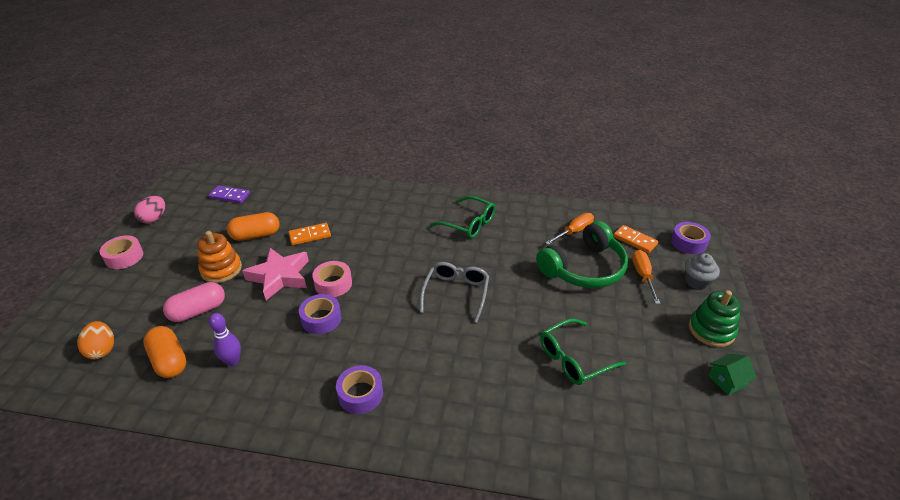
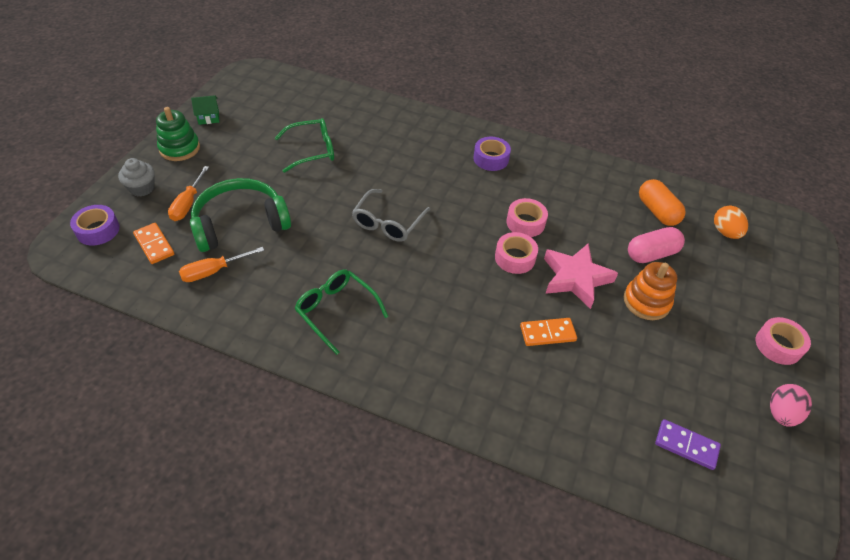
camera: 170 degrees left, 10 degrees up
purple bowling pin [209,313,241,366] -> none
orange capsule [227,212,280,241] -> none
purple tape [299,294,341,334] -> pink tape [506,198,548,237]

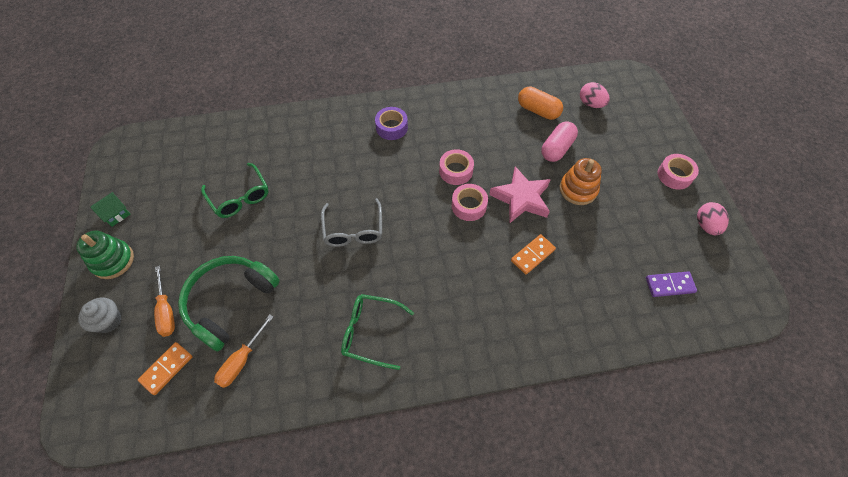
camera: 30 degrees left, 10 degrees up
purple tape [70,205,120,246] -> none
orange domino [133,223,174,264] -> orange domino turned 75 degrees counterclockwise [138,342,193,395]
green glasses [275,118,334,173] -> green glasses turned 105 degrees clockwise [201,163,269,218]
orange egg [714,206,748,239] -> pink egg [580,82,610,108]

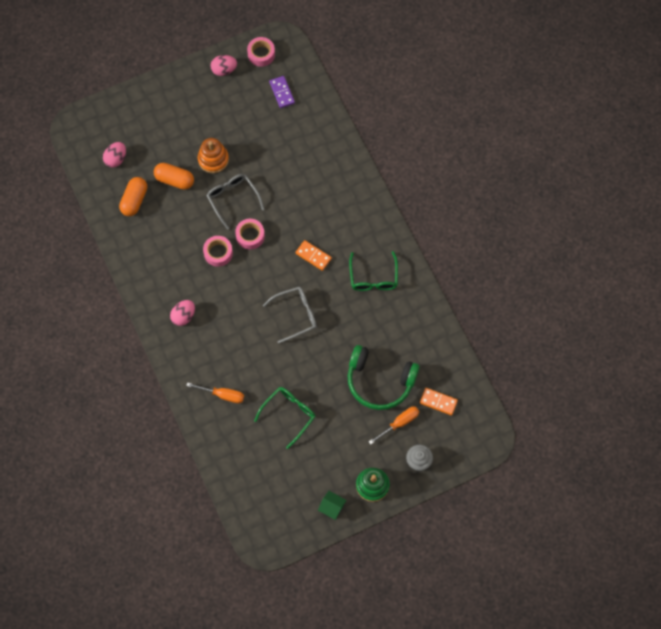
camera: 105 degrees left, 10 degrees up
orange screwdriver [214,314,274,388] -> orange screwdriver moved to [186,382,244,403]
purple tape [375,107,408,140] -> pink egg [170,300,195,326]
pink star [489,166,551,223] -> grey glasses [207,174,264,230]
orange domino [511,234,556,274] -> orange domino moved to [295,240,332,271]
pink capsule [541,121,578,162] -> orange capsule [154,163,194,190]
pink tape [657,154,699,190] -> pink tape moved to [247,37,275,67]

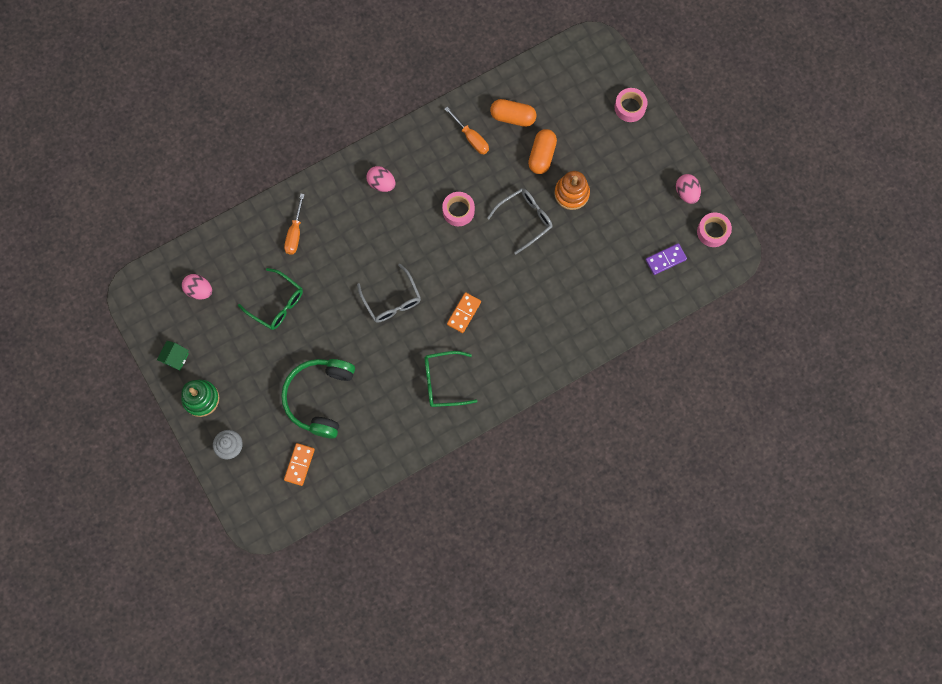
camera: 85 degrees right, 5 degrees up
pink egg [103,142,126,168] -> pink egg moved to [182,274,212,300]
pink tape [235,219,265,249] -> pink tape moved to [615,88,648,122]
orange screwdriver [369,406,419,445] -> orange screwdriver moved to [445,107,489,154]

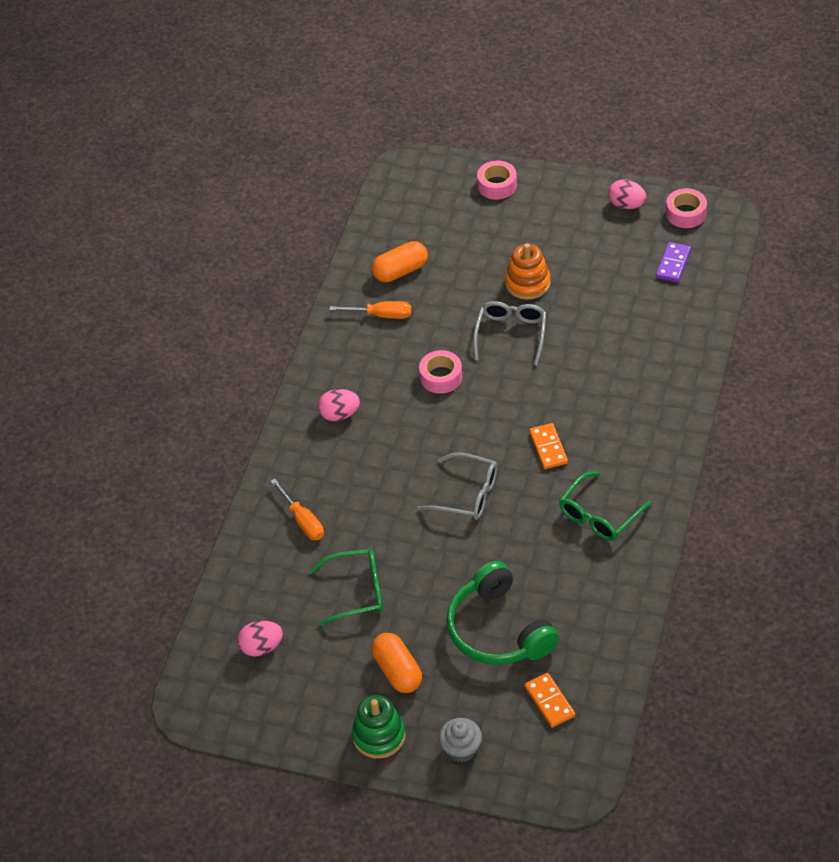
camera: 40 degrees left, 25 degrees down
green house [157,341,189,371] -> none
orange capsule [528,129,557,174] -> orange capsule moved to [372,633,422,693]

